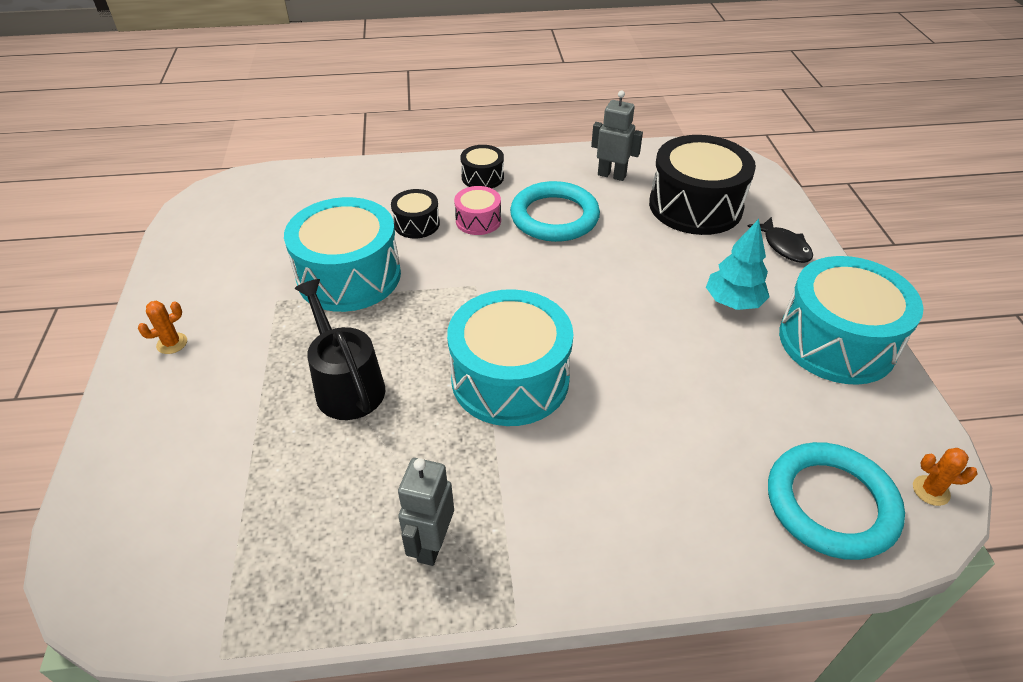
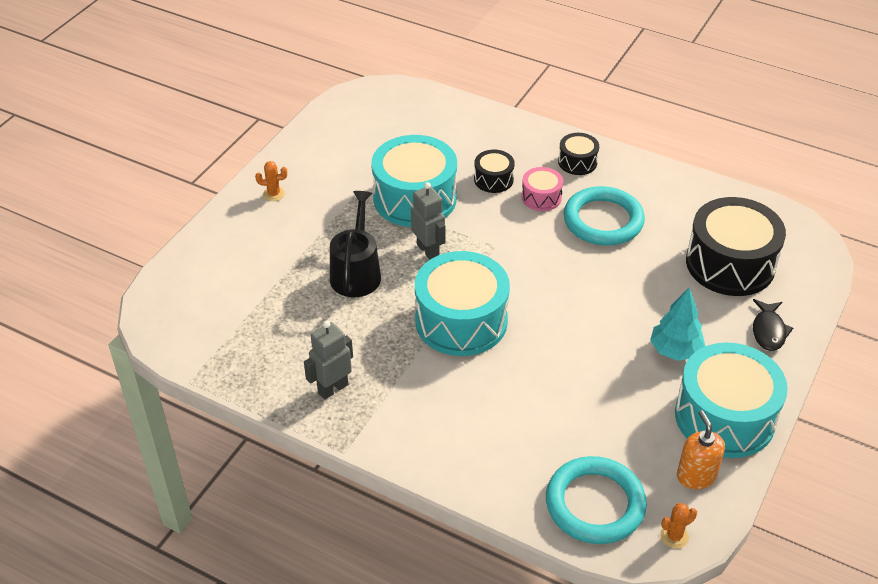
camera: 35 degrees right, 0 degrees up
grey robot [591,90,643,181] -> grey robot moved to [411,182,446,259]
orange cactus [913,448,977,506] -> orange cactus turned 75 degrees counterclockwise [660,503,697,549]
none -> orange soap dispenser [677,410,725,489]

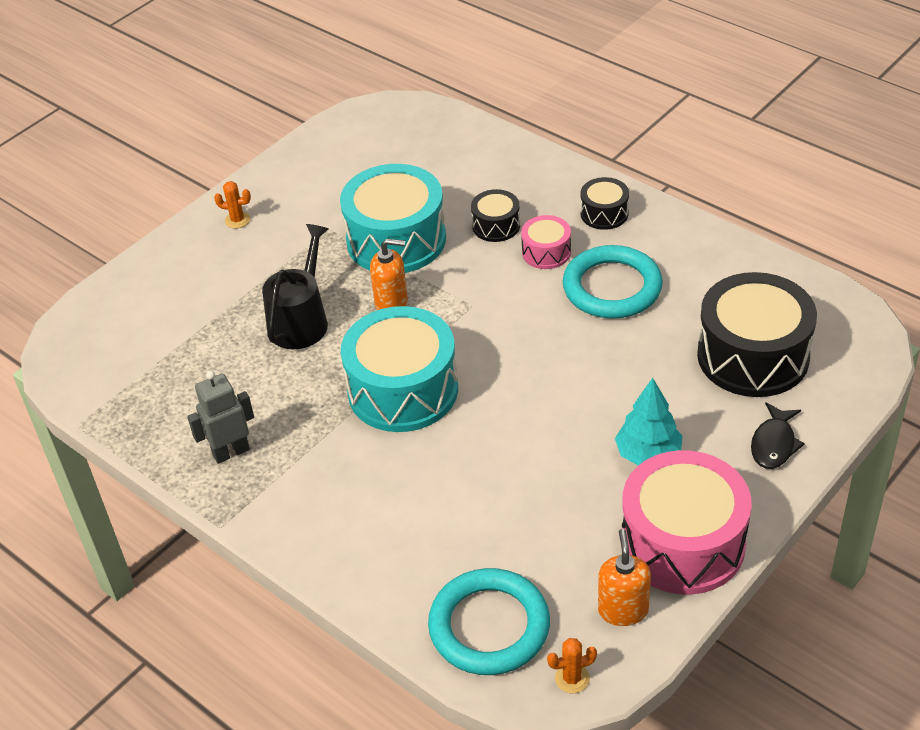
camera: 15 degrees right, 0 degrees up
grey robot [411,182,446,259] -> orange soap dispenser [370,239,408,310]
turquoise drum [675,342,788,458] -> pink drum [621,450,752,595]

